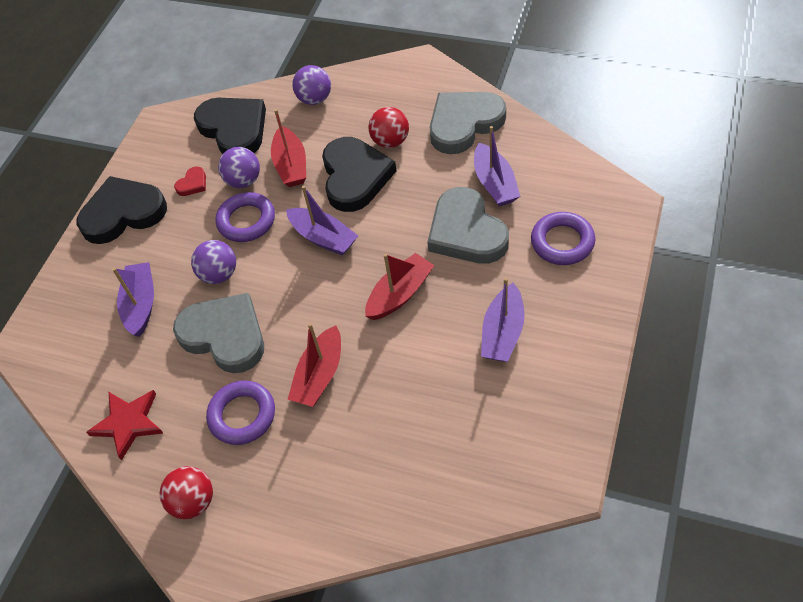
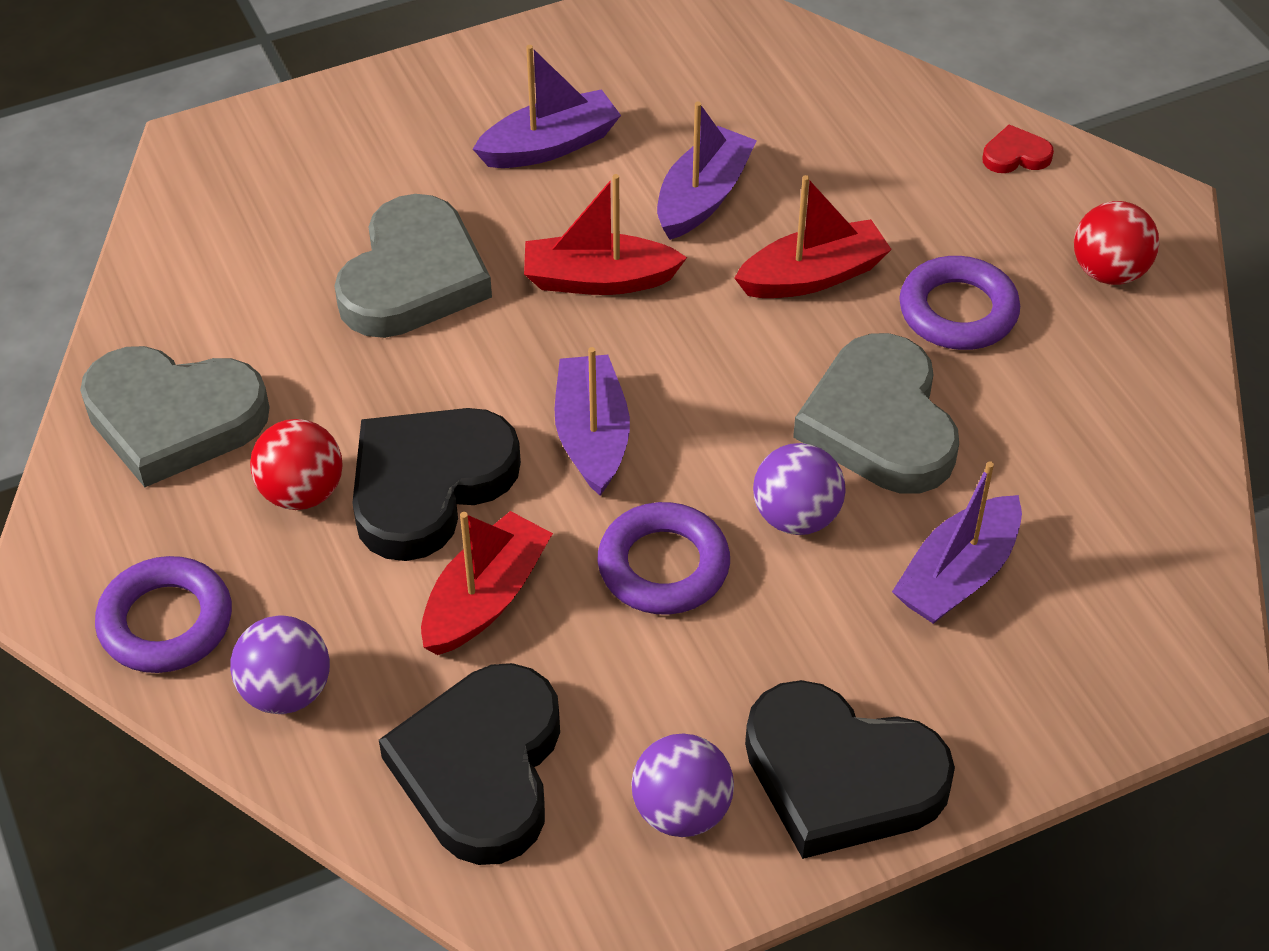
camera: 140 degrees left, 5 degrees down
red star [86,390,164,461] -> none
red heart [174,167,206,196] -> red heart moved to [982,125,1054,173]
purple ball [218,147,260,188] -> purple ball moved to [631,733,734,837]
purple boat [474,126,520,207] -> purple boat moved to [657,102,757,240]
purple ring [531,212,595,265] -> purple ring moved to [95,556,232,673]

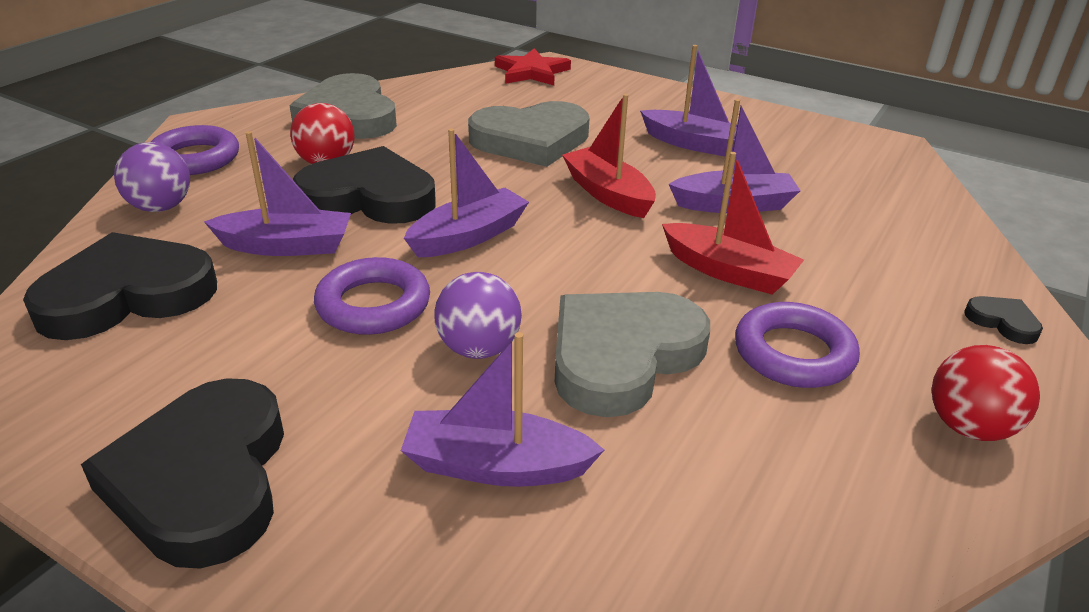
camera: 55 degrees right, 15 degrees down
red boat [421,511,553,655] -> purple boat [204,131,351,256]
purple ball [631,733,734,837] -> none
red heart [982,125,1054,173] -> black heart [964,296,1043,344]
none -> red star [495,48,571,86]

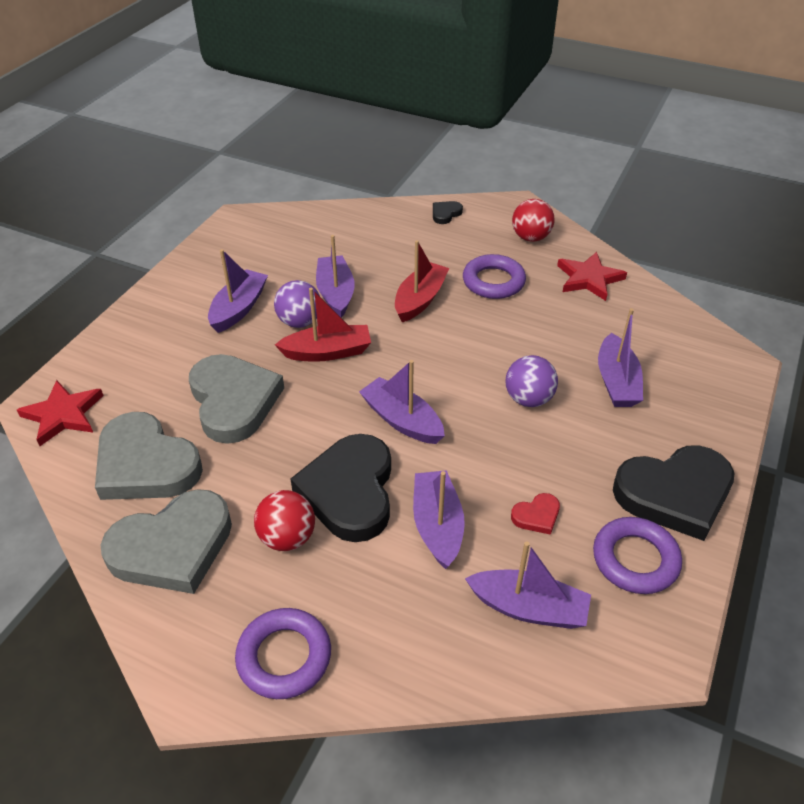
camera: 95 degrees left, 10 degrees up
black heart [23,232,217,340] -> purple boat [465,541,591,629]
purple ball [114,142,190,212] -> purple ball moved to [274,280,320,328]
purple ring [314,257,430,335] -> purple ring moved to [593,517,682,594]
grey heart [555,292,710,417] -> grey heart moved to [95,412,203,500]
red boat [562,94,656,218] -> red boat turned 150 degrees counterclockwise [275,288,371,362]
none -> red heart [511,493,560,535]
none -> red star [557,252,627,301]

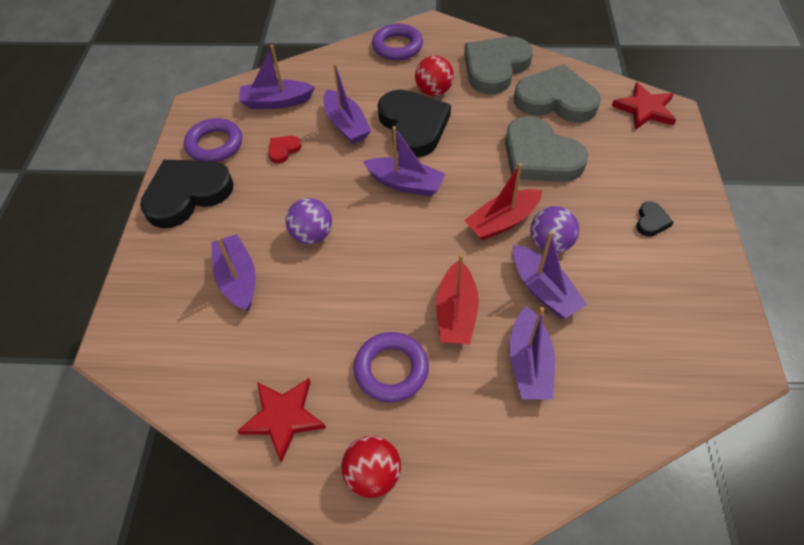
camera: 160 degrees right, 10 degrees up
purple boat [208,249,268,333] -> purple boat moved to [509,306,555,400]
black heart [433,201,463,224] -> black heart moved to [636,201,674,237]

